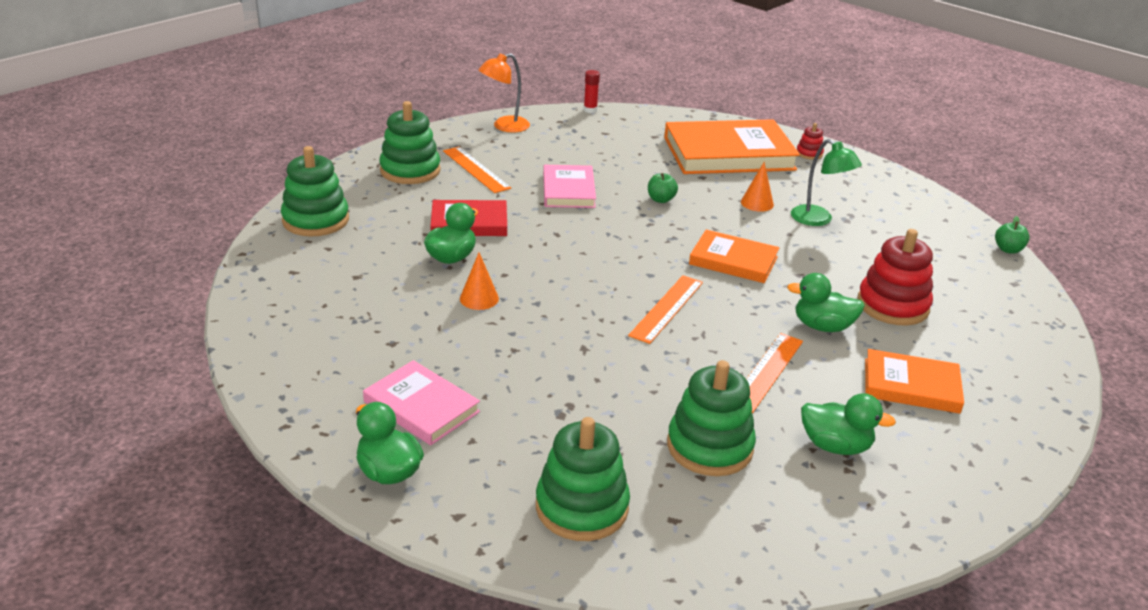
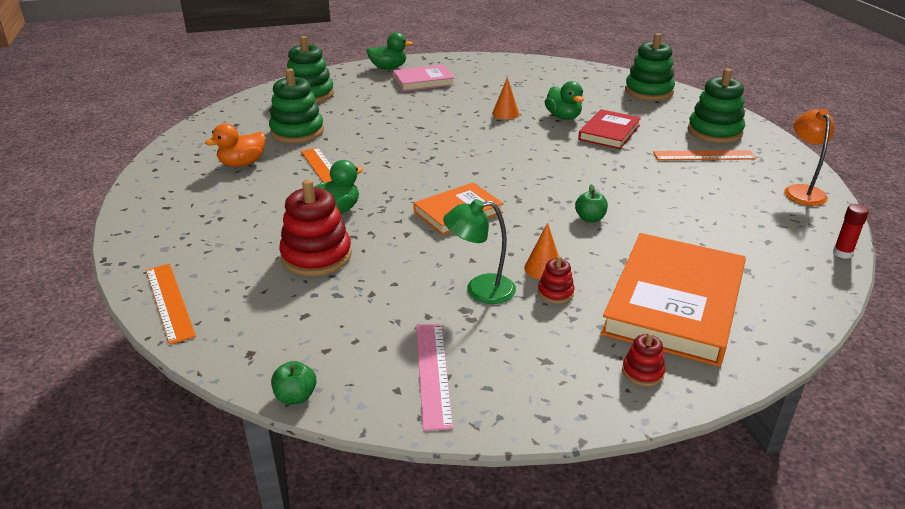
camera: 125 degrees right, 0 degrees up
pink book [543,165,596,208] -> none
orange ruler [628,275,703,344] -> orange ruler moved to [146,264,196,345]
green duck [801,393,896,455] -> orange duck [205,123,266,167]
orange book [865,349,964,414] -> none
none -> pink ruler [416,324,453,431]
none -> red stacking toy [538,256,575,304]

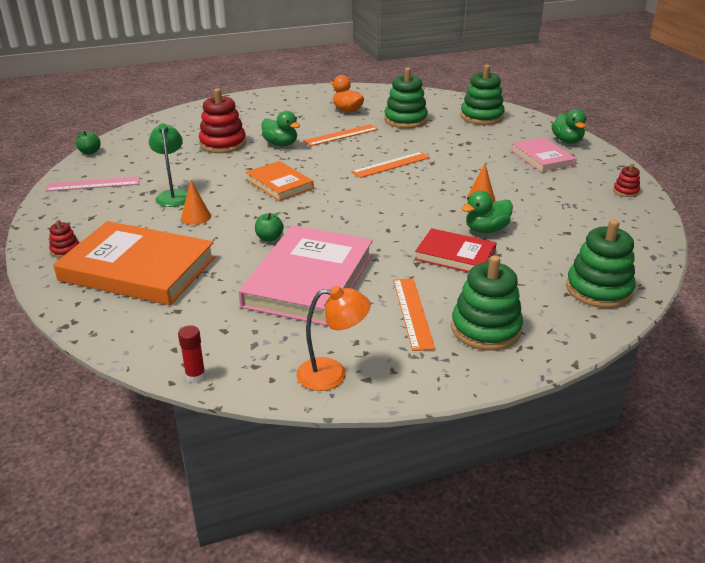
camera: 85 degrees right, 0 degrees up
orange ruler [146,264,196,345] -> orange ruler moved to [351,152,430,178]
red stacking toy [538,256,575,304] -> red stacking toy moved to [613,163,640,197]
none -> pink book [239,225,373,326]

